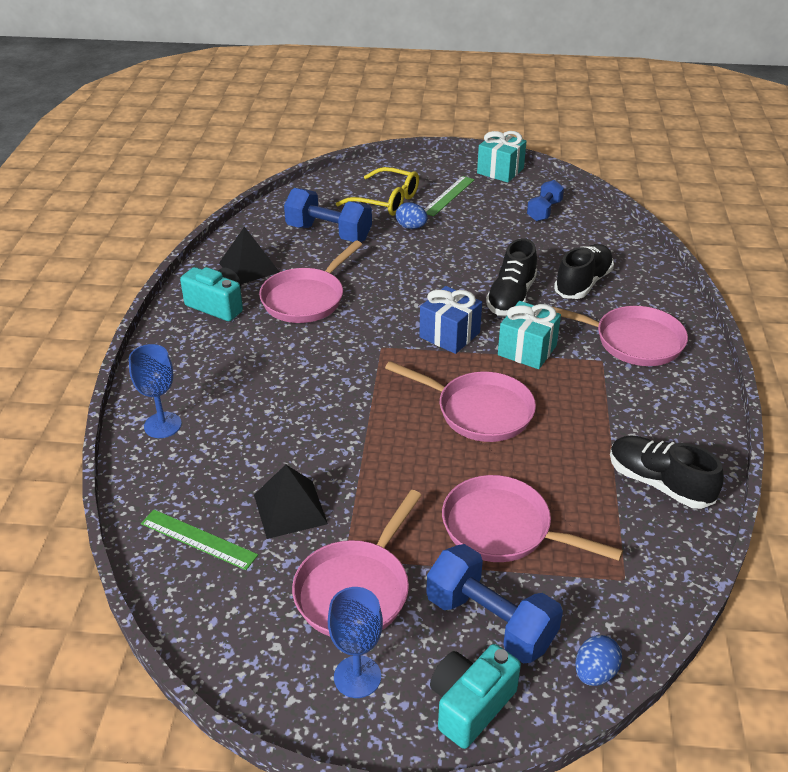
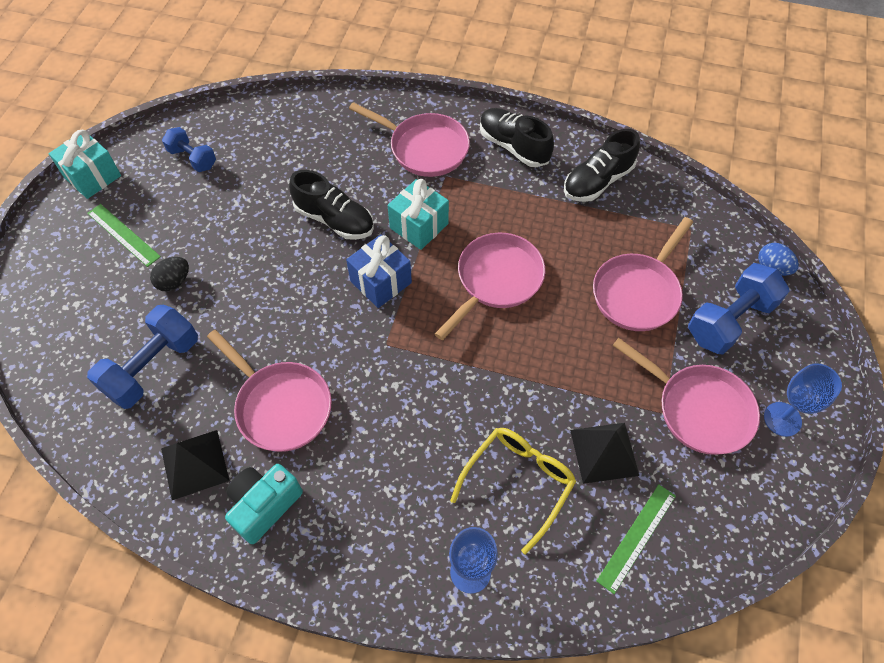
camera: 80 degrees left, 20 degrees up
yellow glasses [336,167,419,216] -> yellow glasses moved to [450,428,576,554]
blue egg [396,202,428,229] -> black egg [150,257,189,292]
turquoise camera [430,644,521,749] -> none
pink pan [552,306,688,366] -> pink pan turned 90 degrees clockwise [349,102,470,177]
black shoe [554,244,614,299] -> black shoe moved to [480,108,554,167]

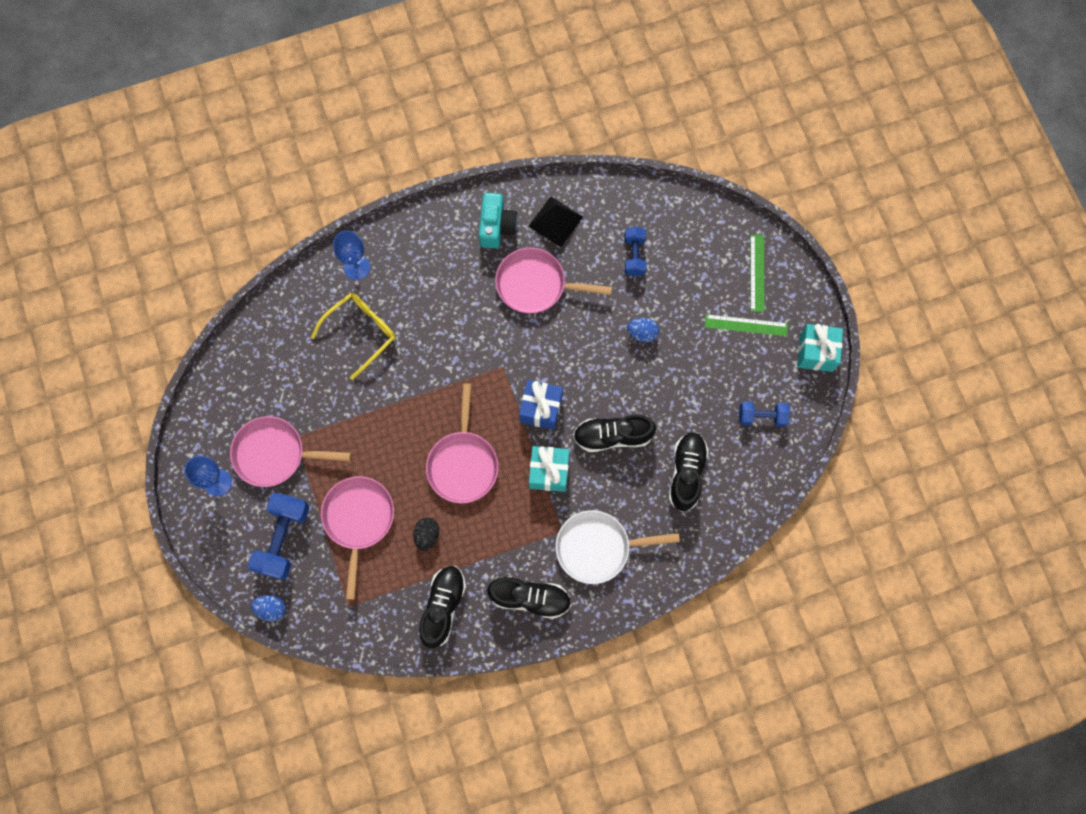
camera: 145 degrees right, 15 degrees up
blue dumbbell [87,305,198,409] -> blue dumbbell [625,227,646,276], size x0.61
black egg [150,257,189,292] -> black egg moved to [413,518,439,551]
pink pan [349,102,470,177] -> white pan [556,510,680,584]
yellow glasses [450,428,576,554] -> yellow glasses turned 135 degrees counterclockwise [311,293,396,380]
black pyramid [570,423,639,484] -> none
green ruler [597,484,676,594] -> green ruler moved to [750,235,764,312]
none -> blue egg [627,318,659,342]
none -> black shoe [669,432,709,512]

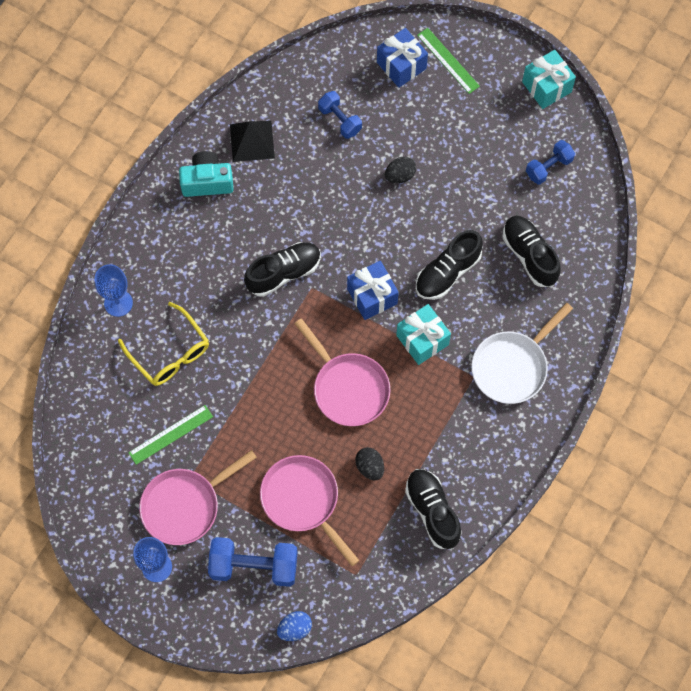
camera: 40 degrees left, 5 degrees down
blue dumbbell [248,493,309,580] -> blue dumbbell turned 60 degrees counterclockwise [208,537,298,587]
yellow glasses [311,293,396,380] -> yellow glasses turned 135 degrees clockwise [118,302,209,386]
turquoise camera [479,193,518,248] -> turquoise camera turned 60 degrees counterclockwise [179,151,233,197]
black shoe [487,577,571,619] -> black shoe moved to [244,242,321,297]
pink pan [495,248,612,314] -> none
blue egg [627,318,659,342] -> black egg [385,157,416,183]
green ruler [705,314,788,336] -> green ruler moved to [128,405,213,465]
none -> blue gift [377,28,428,88]

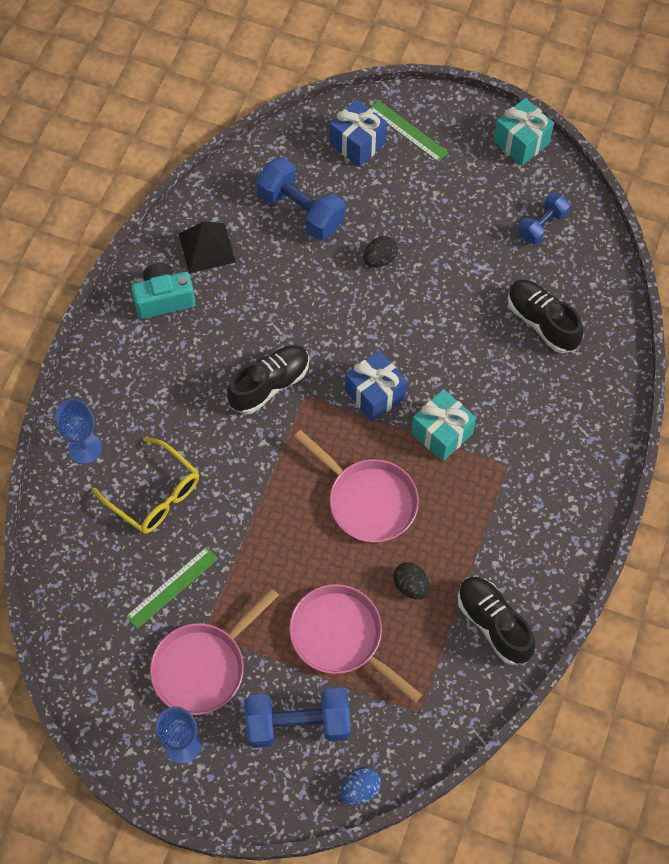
camera: 10 degrees left, 5 degrees down
blue dumbbell [318,91,362,139] -> blue dumbbell [256,158,345,240], size x1.64
black shoe [416,230,483,300] -> none
white pan [471,303,573,404] -> none

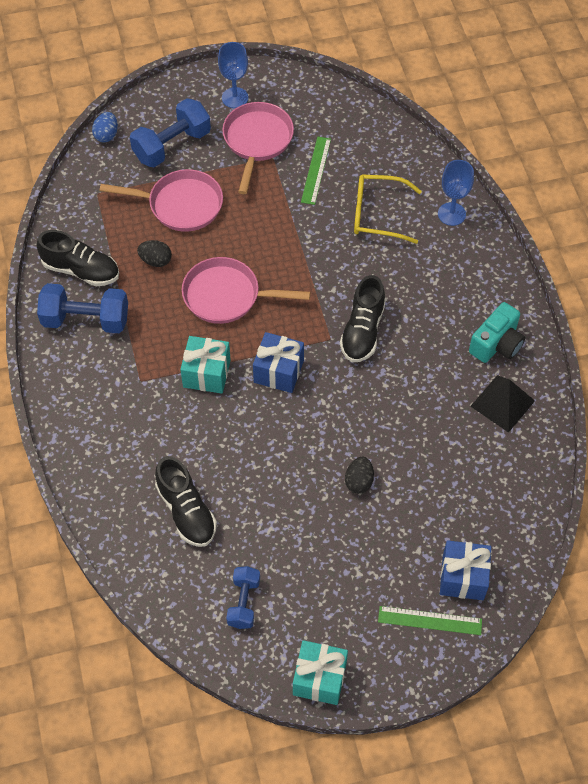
camera: 145 degrees right, 5 degrees down
blue dumbbell [256,158,345,240] -> blue dumbbell moved to [37,283,128,333]
black shoe [507,280,584,353] -> black shoe turned 45 degrees clockwise [155,456,217,547]

